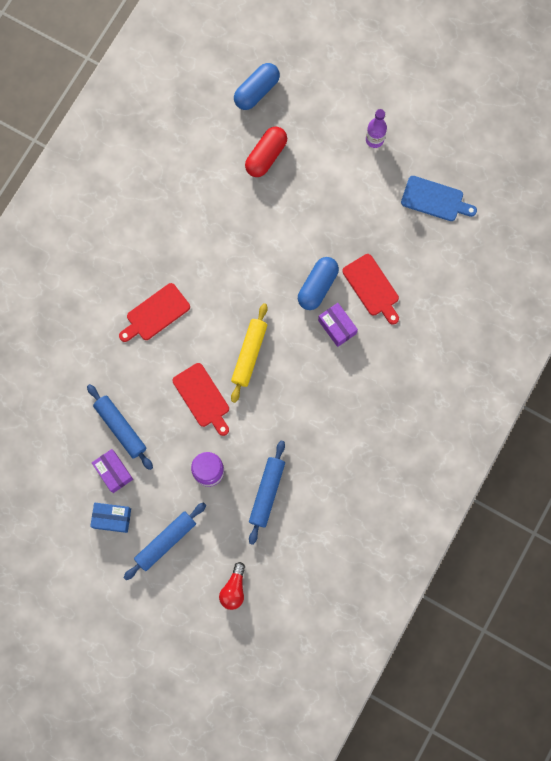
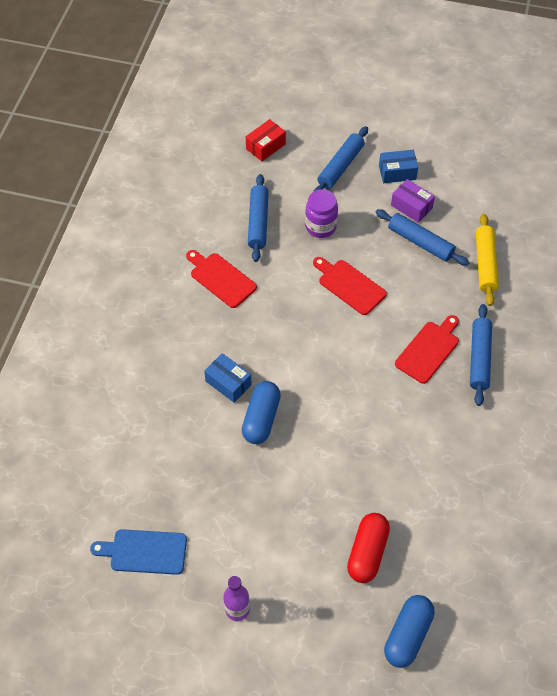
camera: 165 degrees right, 20 degrees down
red light bulb [219,562,245,610] -> red box [246,119,286,161]
yellow rolling pin [231,303,268,403] -> yellow rolling pin moved to [476,214,499,306]
purple box [318,303,358,347] -> blue box [204,353,252,402]
red cutting board [342,254,399,324] -> red cutting board moved to [186,250,257,308]
none -> blue rolling pin [470,304,492,406]

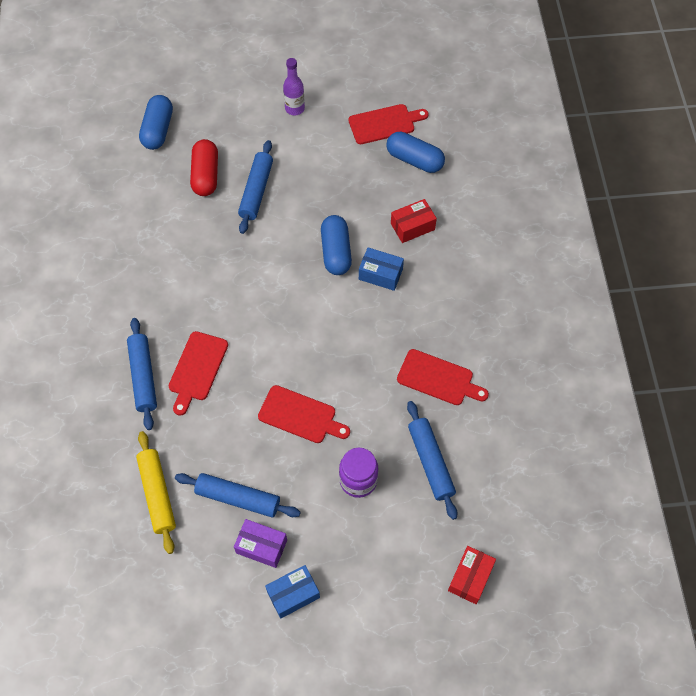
camera: 160 degrees right, 5 degrees up
blue cutting board [90,529,187,575] -> red cutting board [349,104,429,144]
blue rolling pin [314,126,368,191] -> blue rolling pin moved to [238,140,273,234]
none -> blue capsule [387,132,445,173]
none -> red box [391,199,437,243]

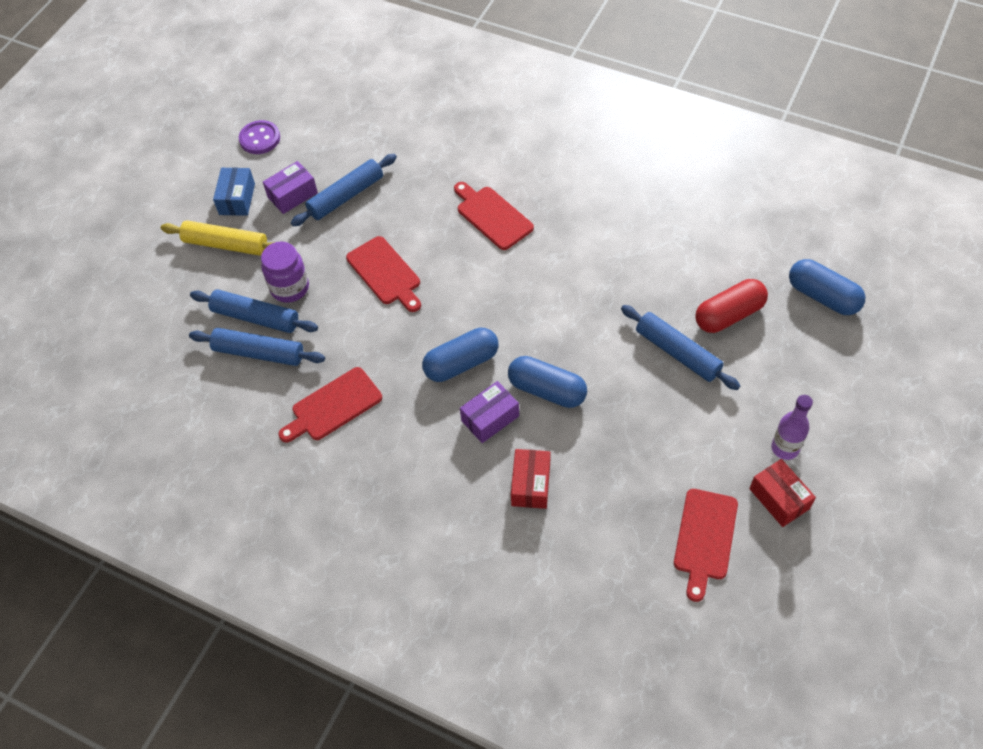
camera: 125 degrees right, 5 degrees down
blue rolling pin [127,318,157,430] -> blue rolling pin moved to [190,289,318,333]
yellow rolling pin [136,431,176,554] -> yellow rolling pin moved to [161,220,275,256]
red capsule [190,139,218,196] -> red capsule turned 60 degrees counterclockwise [695,279,768,333]
red cutting board [258,385,350,443] -> red cutting board turned 90 degrees counterclockwise [346,236,421,312]
blue box [359,247,404,291] -> purple box [460,381,519,443]
blue capsule [387,132,445,173] -> blue capsule moved to [422,328,499,382]
red box [448,546,496,604] -> red box moved to [749,459,816,527]
none -> purple button [239,120,280,154]

